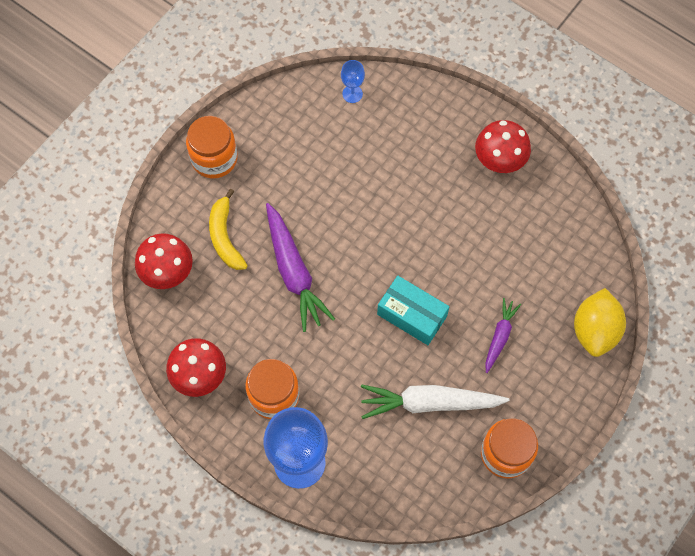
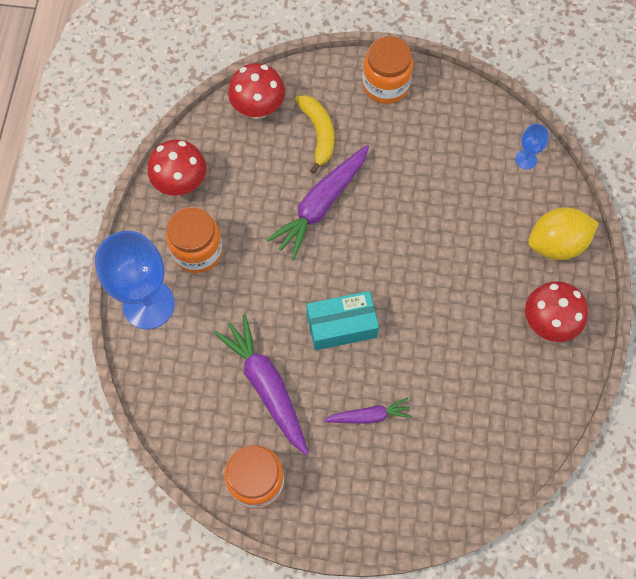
camera: 60 degrees right, 0 degrees up
yellow banana [209,189,248,270] -> yellow banana turned 120 degrees clockwise [295,95,335,174]
white carrot [361,384,510,419] -> purple carrot [214,314,309,455]
turquoise box [377,276,449,345] -> turquoise box turned 75 degrees clockwise [306,291,379,350]
yellow lemon [574,288,626,357] -> yellow lemon moved to [528,207,599,260]

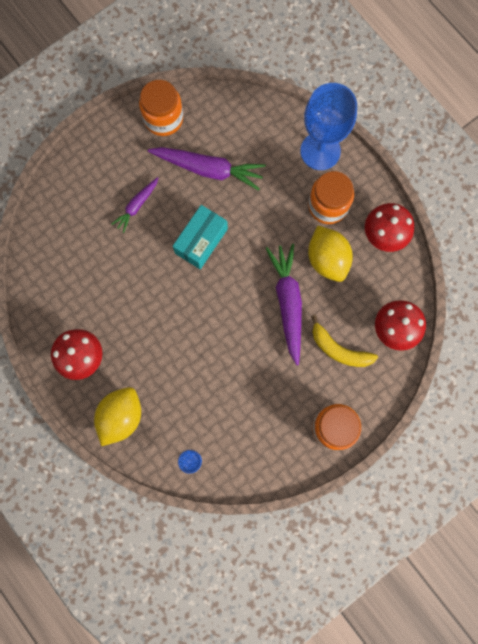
camera: 135 degrees right, 10 degrees up
none -> yellow lemon [308,226,353,282]

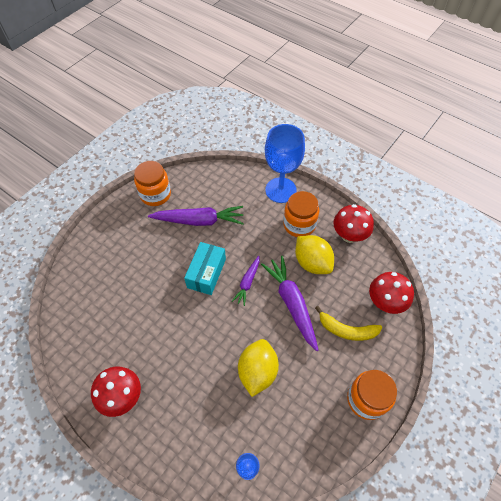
camera: 15 degrees left, 20 degrees down
yellow lemon [94,387,141,446] -> yellow lemon moved to [238,339,279,397]
purple carrot [112,177,158,233] -> purple carrot moved to [232,256,260,306]

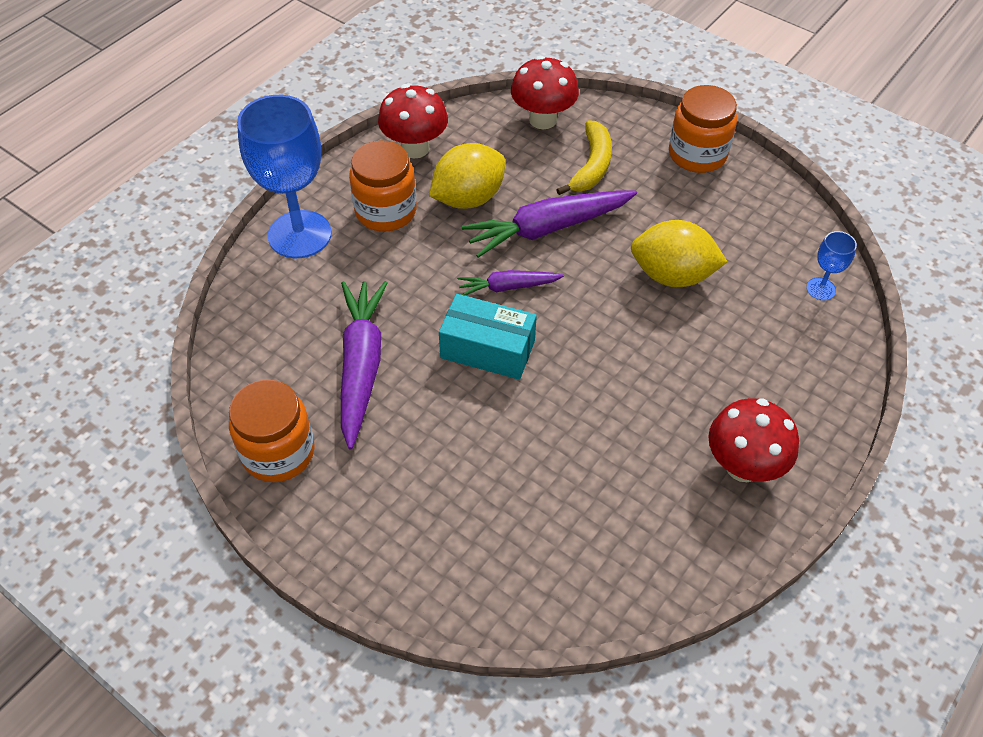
camera: 90 degrees left, 5 degrees down
purple carrot [232,256,260,306] -> purple carrot turned 150 degrees clockwise [457,270,564,296]

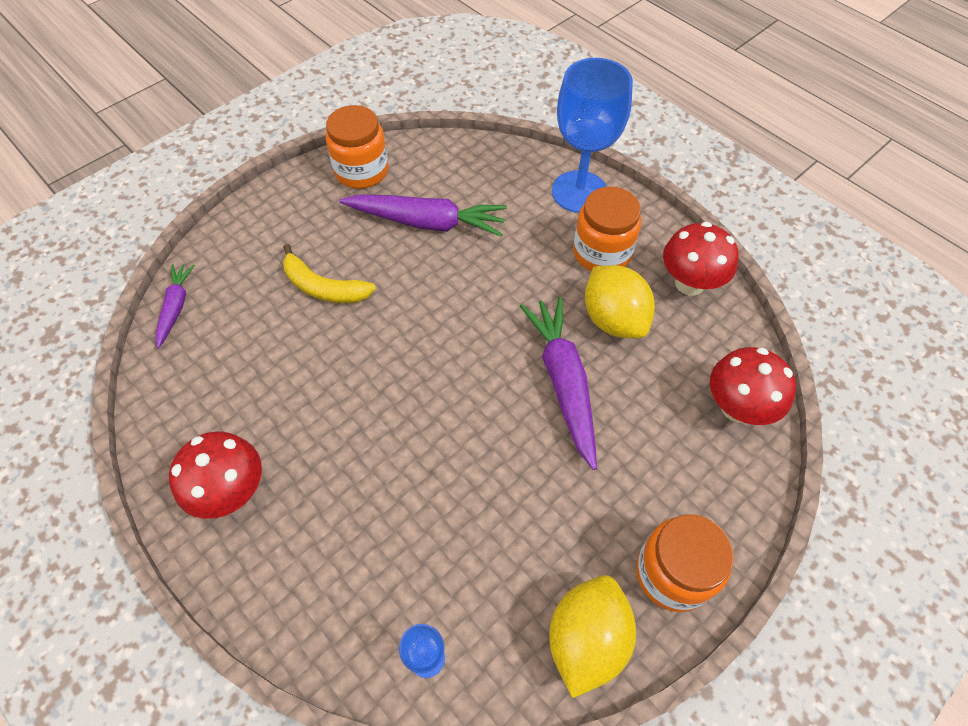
camera: 100 degrees right, 5 degrees up
turquoise box [439,294,537,380] -> none
purple carrot [457,270,564,296] -> purple carrot moved to [155,264,195,348]
yellow banana [556,120,612,195] -> yellow banana moved to [283,244,376,303]
yellow lemon [631,220,728,287] -> yellow lemon moved to [549,575,636,698]

